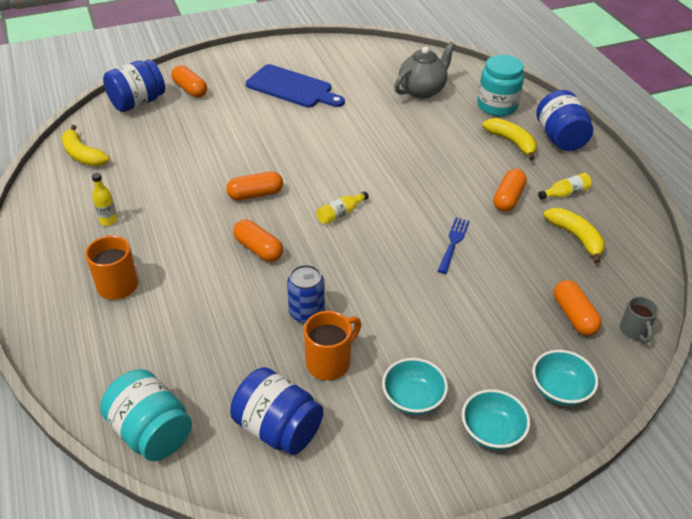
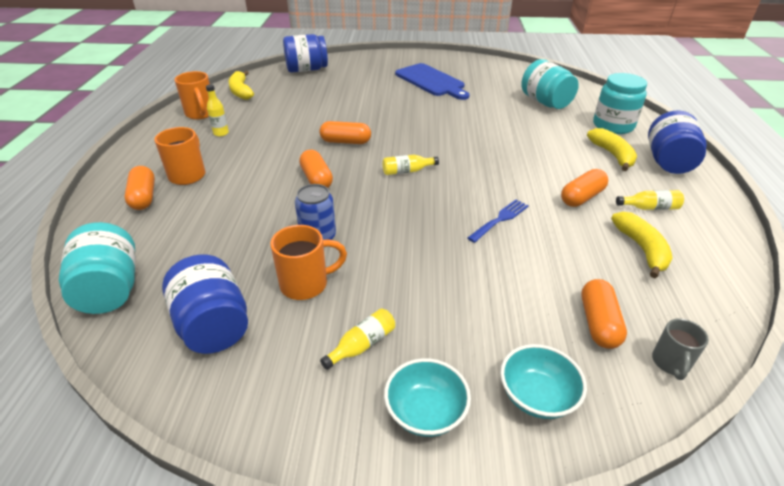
camera: 25 degrees right, 5 degrees down
orange capsule [171,65,207,98] -> orange capsule moved to [124,166,155,210]
turquoise bowl [382,358,448,415] -> yellow bottle [320,309,395,370]
grey teapot [394,41,456,99] -> turquoise jar [521,59,579,109]
none -> orange mug [174,71,210,120]

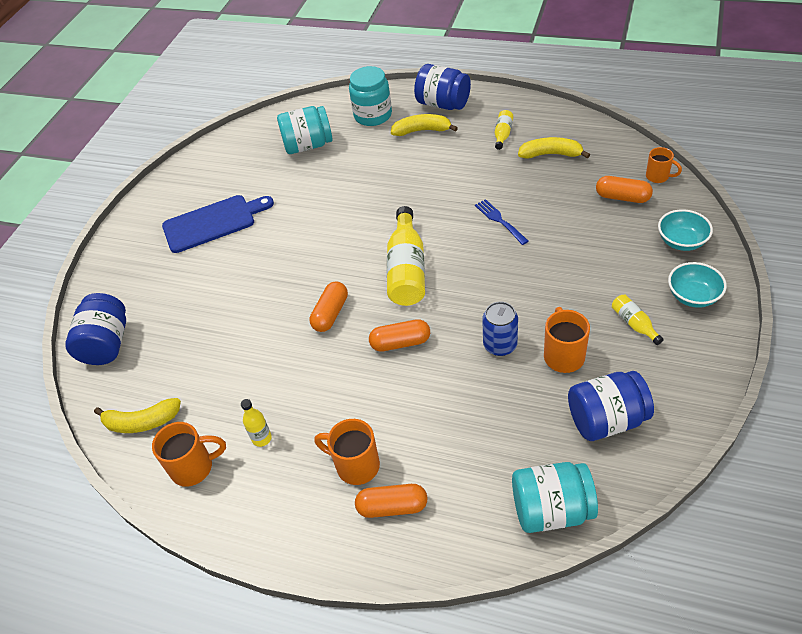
camera: 70 degrees left, 10 degrees up
yellow bottle [382,155,439,175] -> yellow bottle [387,206,425,306], size x2.08
orange capsule [561,169,608,207] -> none
grey mug [652,318,709,380] -> orange mug [646,147,682,183]

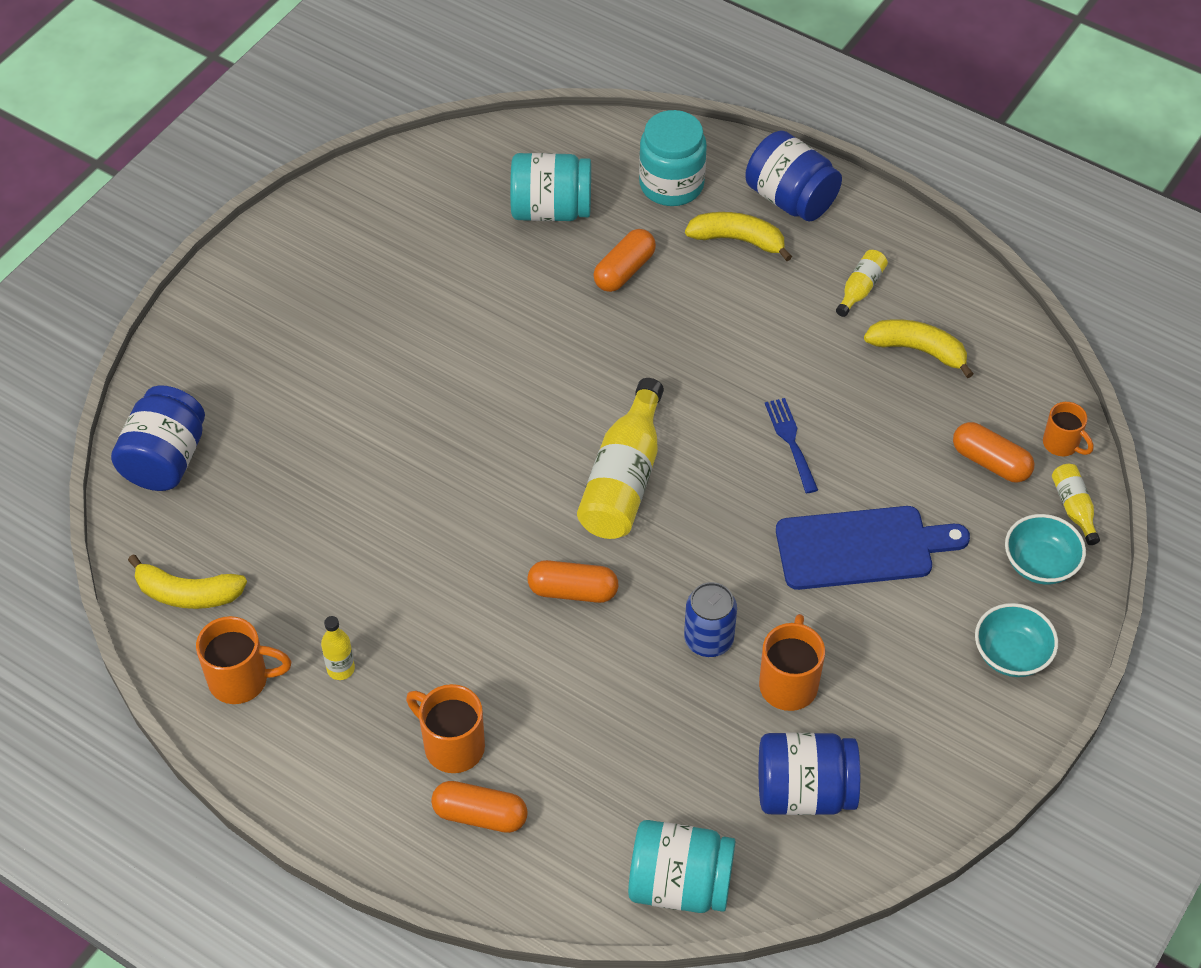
camera: 10 degrees right, 5 degrees up
blue cutting board [162,195,274,253] -> blue cutting board moved to [776,506,970,590]
orange capsule [309,282,348,332] -> orange capsule moved to [593,229,656,292]
yellow bottle [612,295,664,345] -> yellow bottle moved to [1052,464,1100,545]

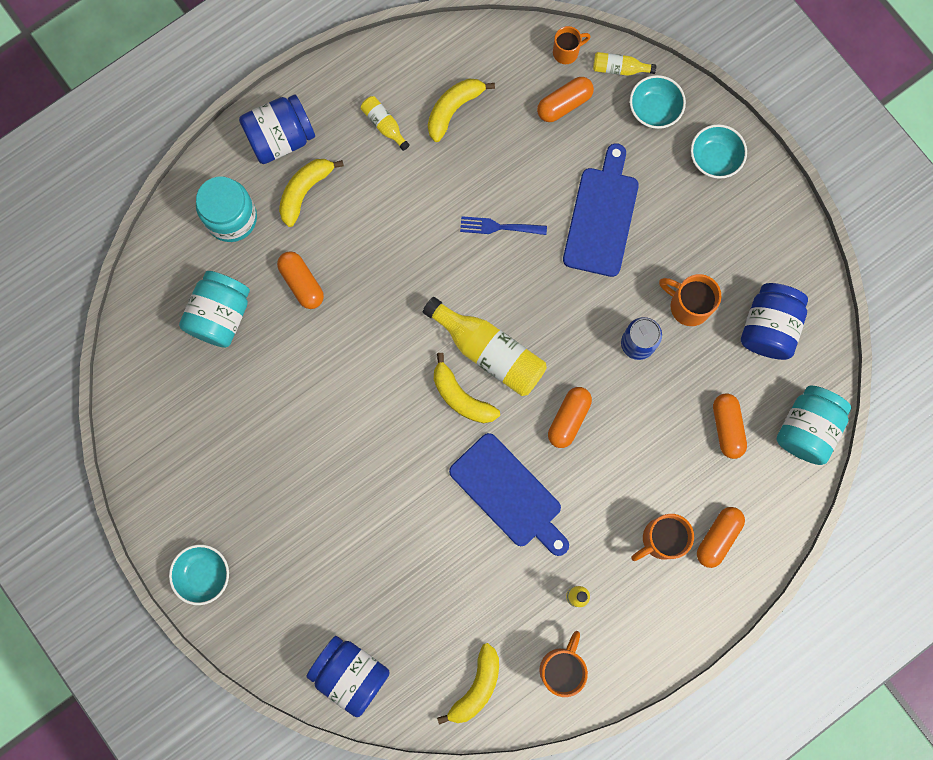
camera: 70 degrees left, 25 degrees up
none -> turquoise bowl [169,544,229,605]
none -> yellow banana [434,353,500,423]
none -> blue cutting board [449,433,569,556]
none -> orange capsule [713,393,747,459]

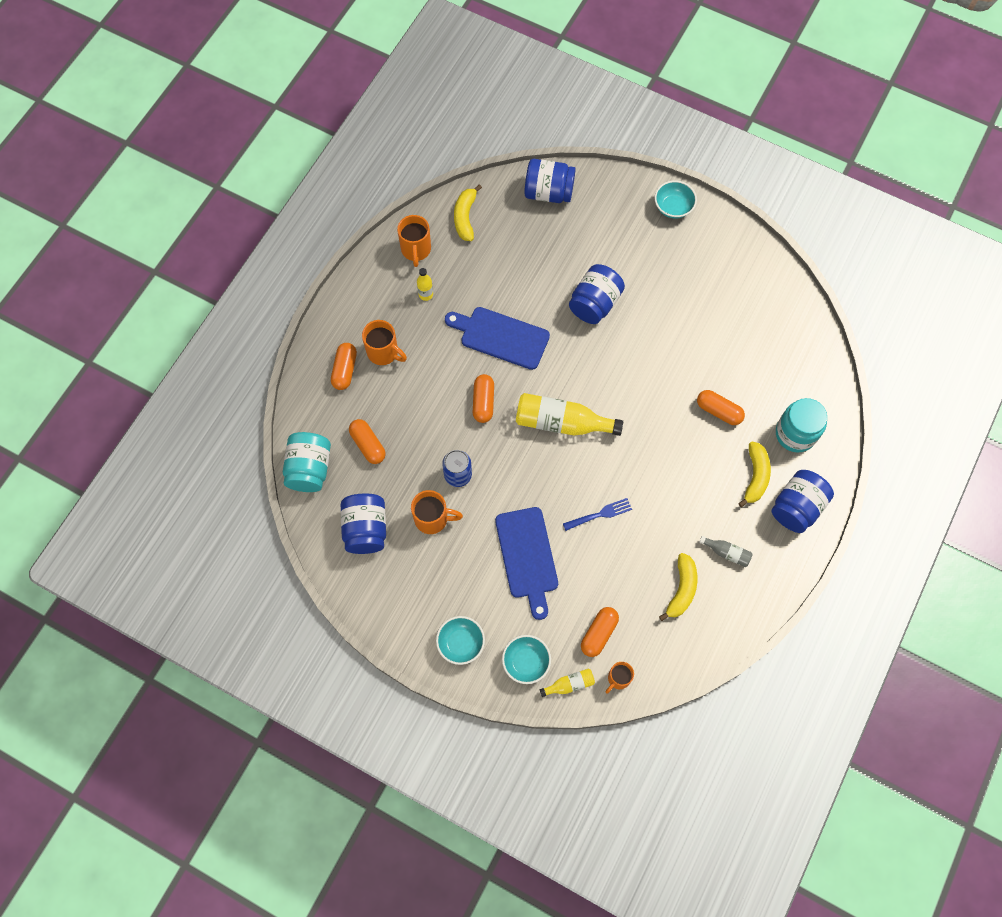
camera: 155 degrees right, 10 degrees down
turquoise jar [179,271,250,348] -> none
yellow bottle [361,96,410,151] -> grey bottle [699,536,753,567]
yellow banana [434,353,500,423] -> none
orange mug [632,514,694,561] -> orange mug turned 90 degrees clockwise [362,320,407,365]
none -> blue jar [569,264,625,324]

